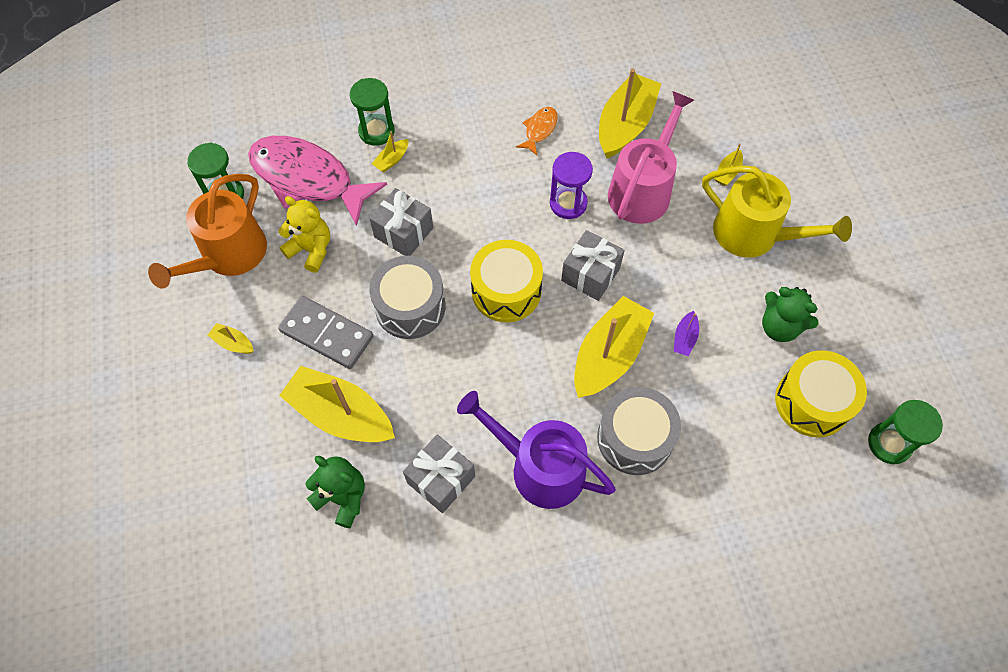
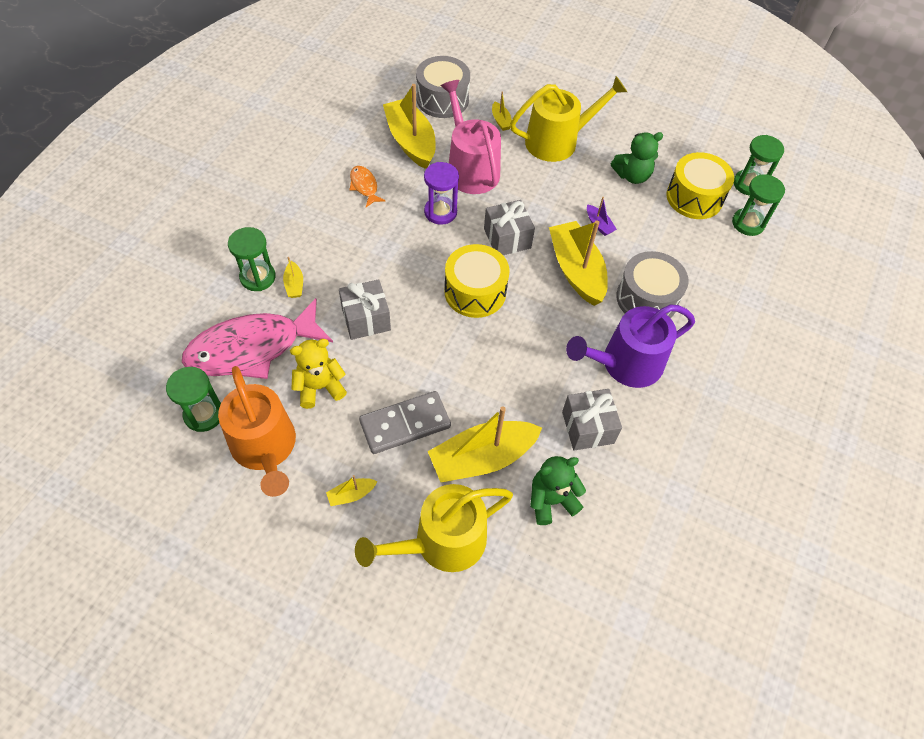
camera: 55 degrees left, 5 degrees down
grey drum [369,256,446,339] -> grey drum moved to [416,56,470,118]
none -> yellow watering can [355,484,513,572]
none -> green hourglass [732,174,785,236]

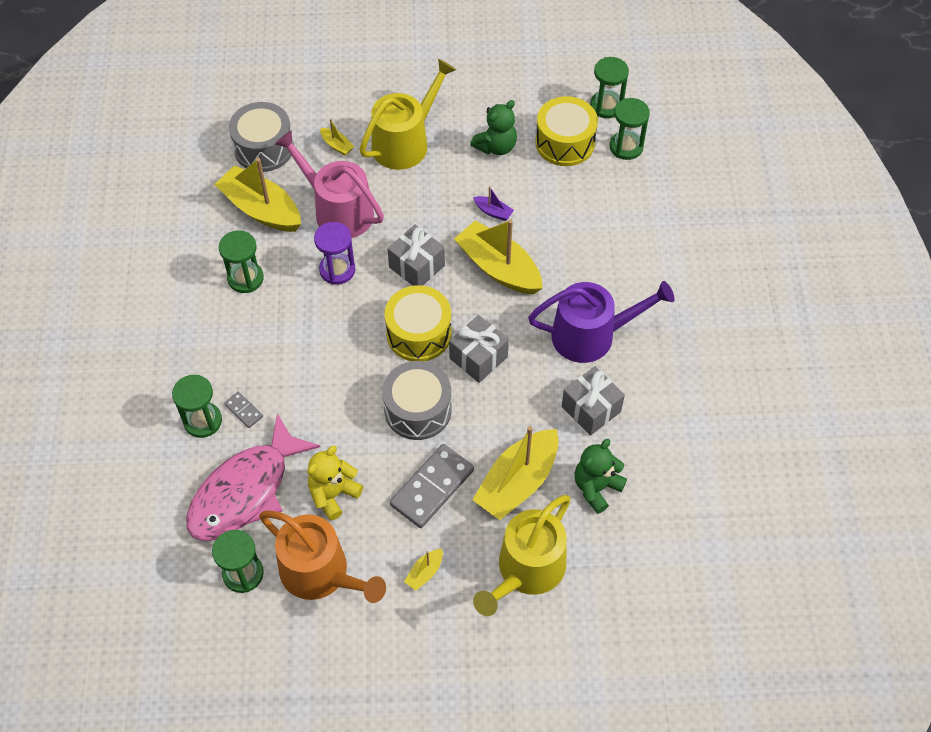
camera: 25 degrees left, 0 degrees up
yellow boat [283,257,303,298] -> grey domino [224,392,263,428]
grey gift [339,279,391,340] -> grey gift moved to [449,315,509,383]
orange fish [349,166,386,207] -> green hourglass [219,230,264,293]
purple watering can [566,304,695,388] -> purple watering can turned 135 degrees counterclockwise [528,281,675,363]
grey drum [616,251,689,318] -> grey drum moved to [382,361,452,440]

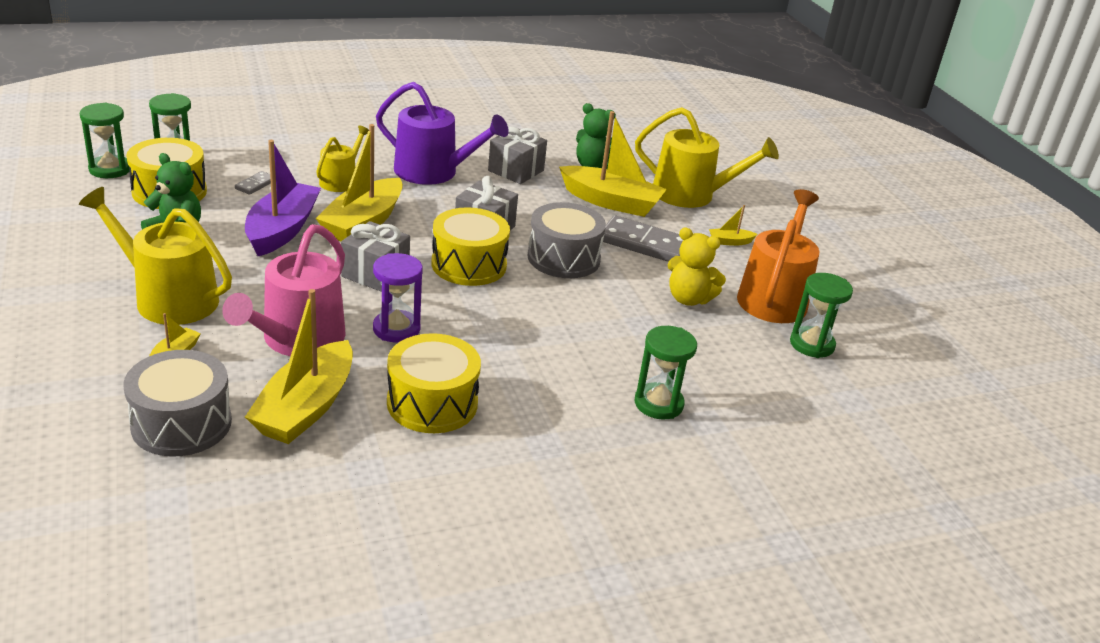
camera: 110 degrees left, 25 degrees down
pink fish [186,413,320,541] -> none
green hourglass [219,230,264,293] -> yellow drum [387,333,481,433]
grey domino [224,392,263,428] -> grey domino moved to [235,171,271,195]
yellow boat [404,549,443,591] -> yellow boat turned 150 degrees clockwise [709,205,758,246]
purple boat [473,186,514,221] -> purple boat [245,140,321,256], size x2.33
purple watering can [528,281,675,363] -> purple watering can turned 135 degrees clockwise [376,82,509,185]
none -> yellow watering can [316,125,369,192]

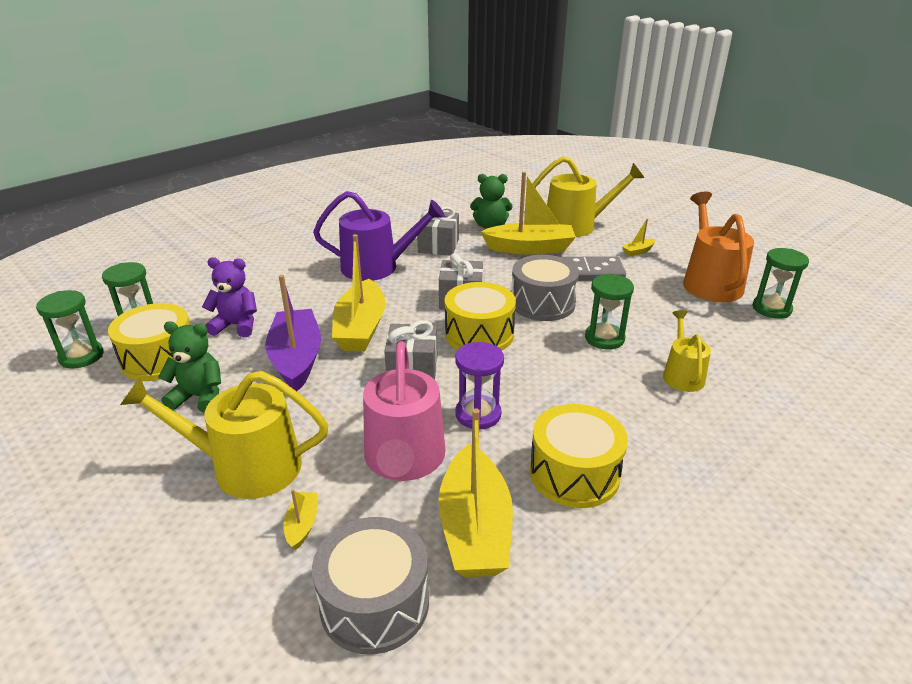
camera: 20 degrees left, 0 degrees up
grey domino [235,171,271,195] -> purple teddy bear [202,257,257,338]
yellow watering can [316,125,369,192] -> yellow watering can moved to [663,310,711,392]
green hourglass [635,326,697,419] -> green hourglass moved to [585,274,634,350]
yellow teddy bear [668,227,726,306] -> none

